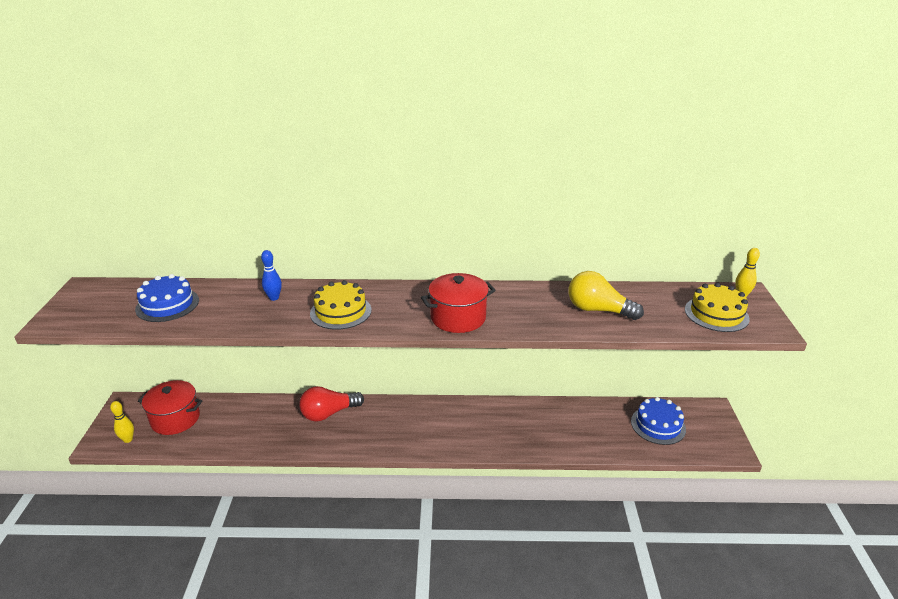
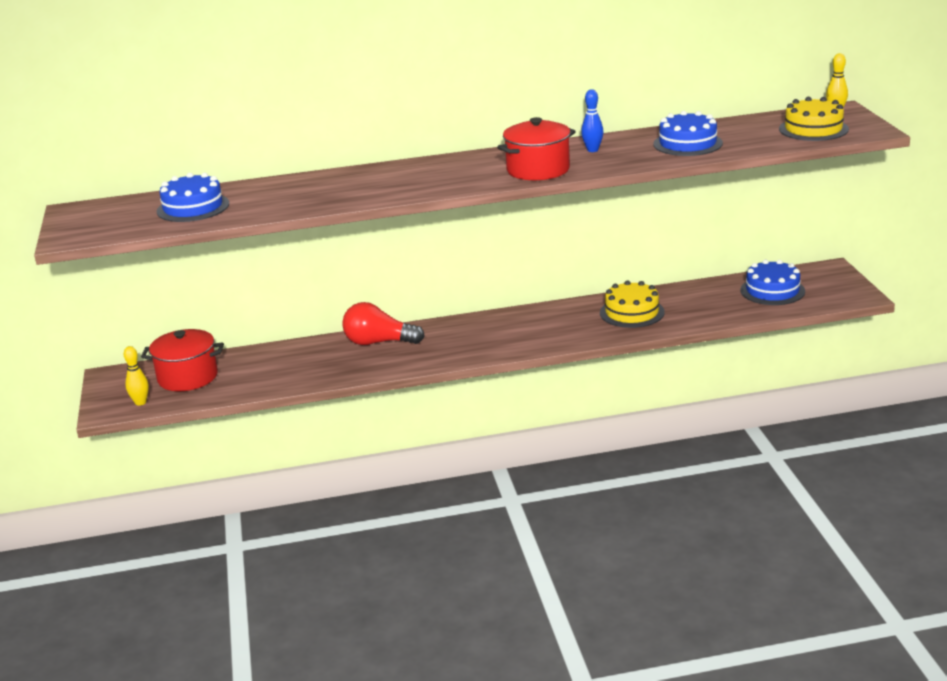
camera: 10 degrees left, 5 degrees down
blue bowling pin [261,250,282,301] -> blue bowling pin moved to [581,89,604,152]
red light bulb [299,386,364,422] -> red light bulb turned 45 degrees clockwise [342,302,425,345]
yellow cake [310,280,372,330] -> yellow cake moved to [600,280,665,328]
yellow light bulb [569,271,644,320] -> blue cake [653,111,723,156]

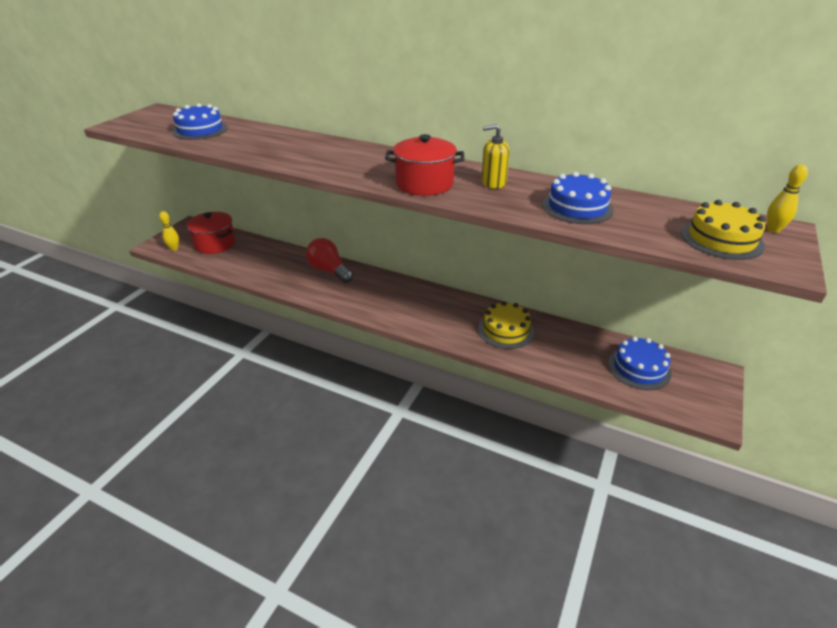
camera: 35 degrees right, 10 degrees up
blue bowling pin [581,89,604,152] -> yellow soap dispenser [481,124,510,189]

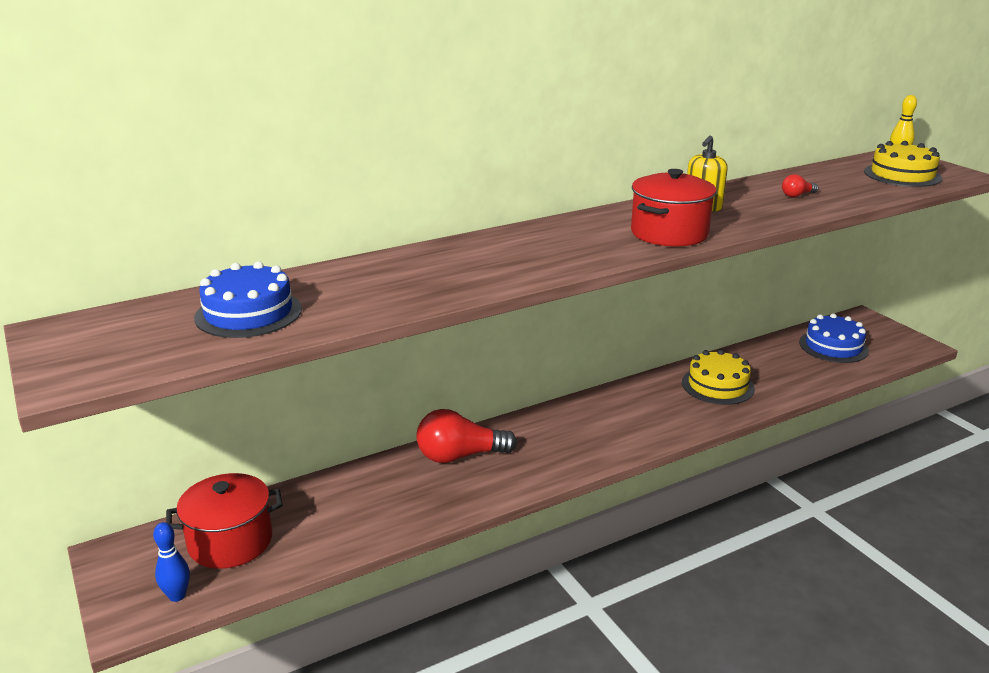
camera: 55 degrees left, 10 degrees down
yellow bowling pin [159,211,179,251] -> blue bowling pin [153,522,190,602]
blue cake [542,172,614,224] -> red light bulb [782,174,819,197]

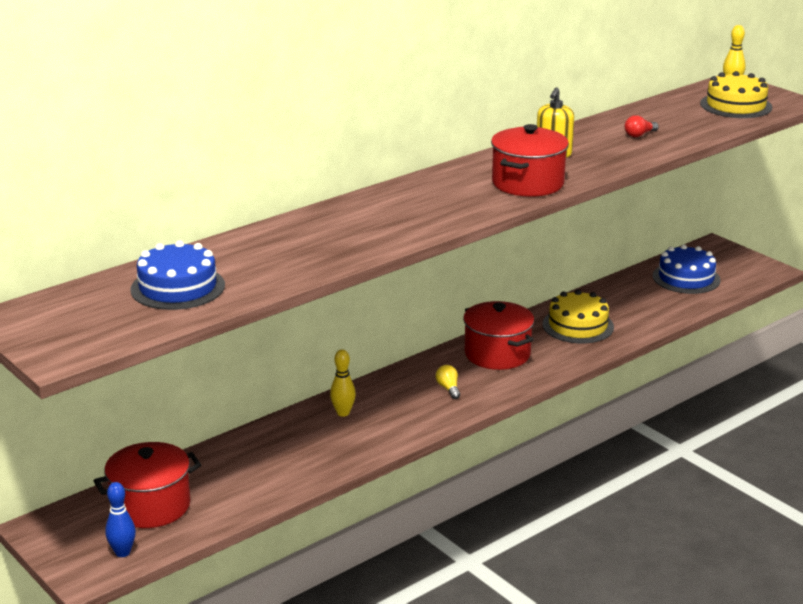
camera: 10 degrees left, 0 degrees up
red light bulb [416,409,517,463] -> yellow bowling pin [330,349,356,417]
none -> yellow light bulb [436,365,460,399]
none -> red pot [463,301,534,370]

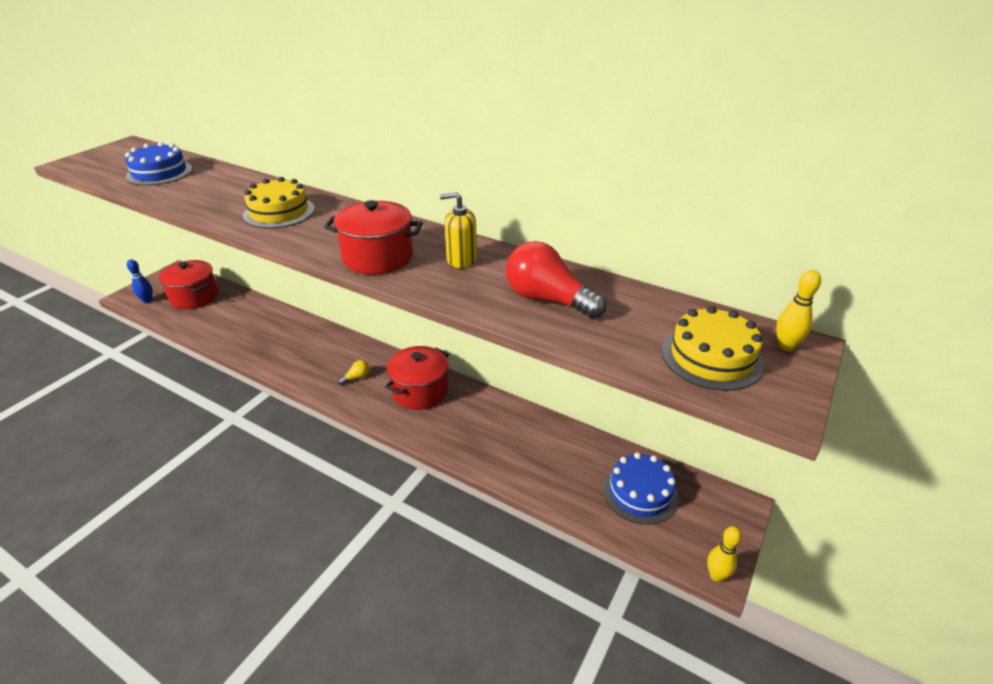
camera: 70 degrees right, 10 degrees up
yellow bowling pin [330,349,356,417] -> yellow bowling pin moved to [707,526,742,582]
yellow cake [542,290,614,344] -> yellow cake moved to [243,177,315,228]
red light bulb [624,115,659,137] -> red light bulb [506,241,606,319], size x2.25

